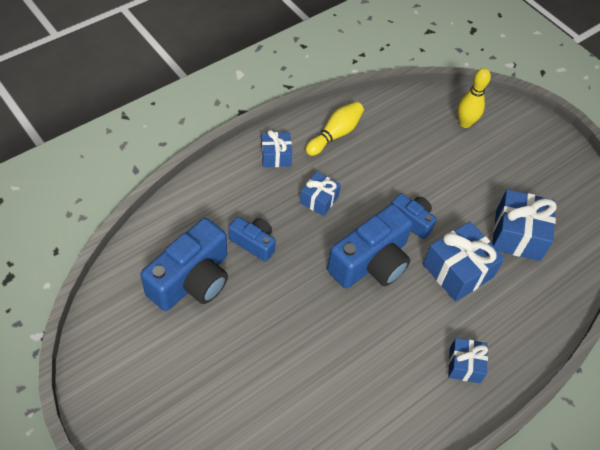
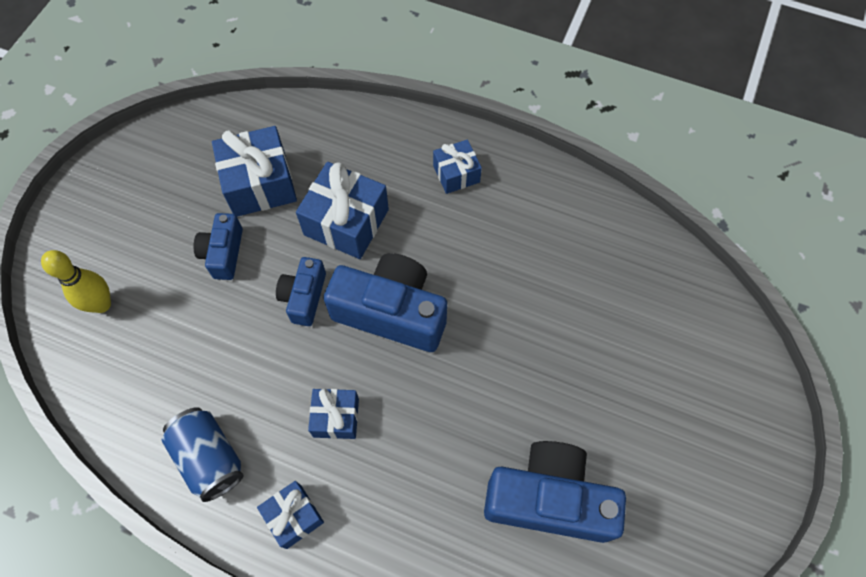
camera: 115 degrees left, 10 degrees up
blue camera [228,217,276,262] -> blue camera moved to [193,213,243,280]
yellow bowling pin [306,102,364,156] -> blue can [162,407,243,502]

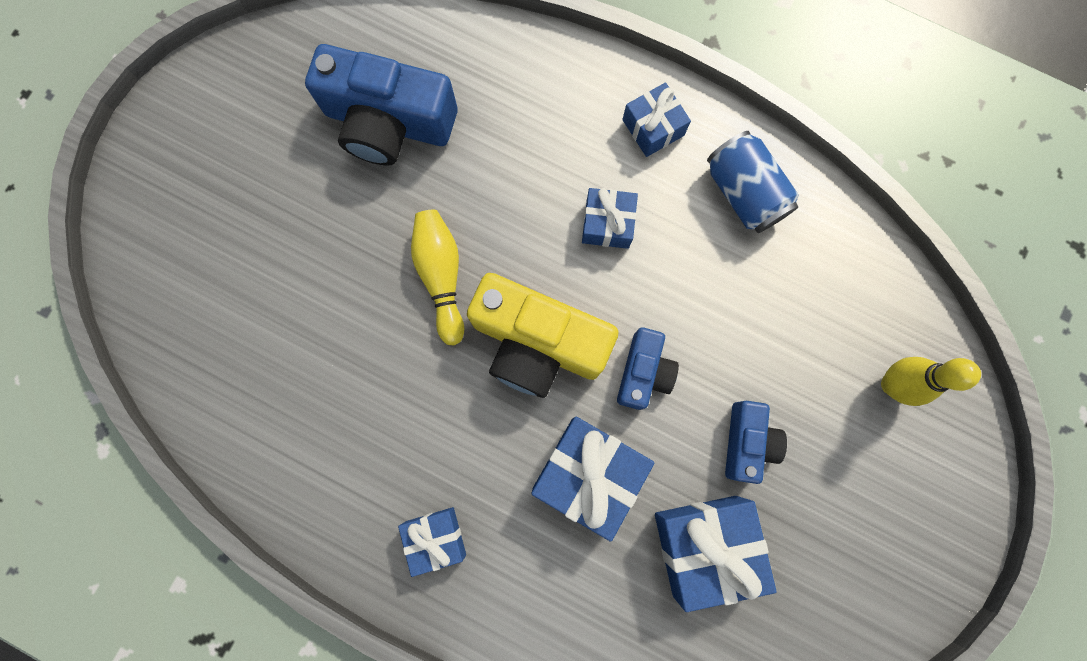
camera: 175 degrees left, 15 degrees up
blue camera [323,253,447,352] -> yellow camera [467,273,619,398]
none -> yellow bowling pin [411,210,464,346]

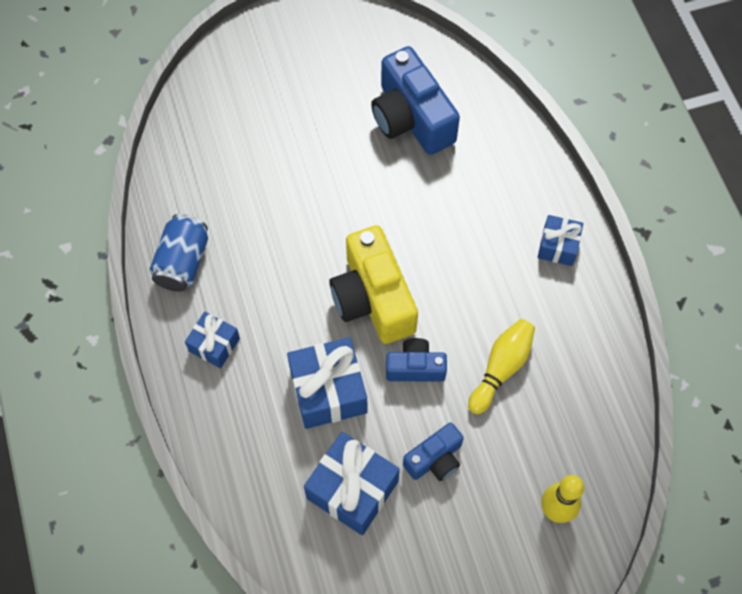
camera: 45 degrees right, 15 degrees down
yellow bowling pin [411,210,464,346] -> yellow bowling pin moved to [468,319,535,414]
blue gift [582,188,638,249] -> none
blue camera [617,327,679,410] -> blue camera turned 150 degrees counterclockwise [386,338,447,382]
blue can [707,131,799,233] -> blue can moved to [149,214,208,292]

